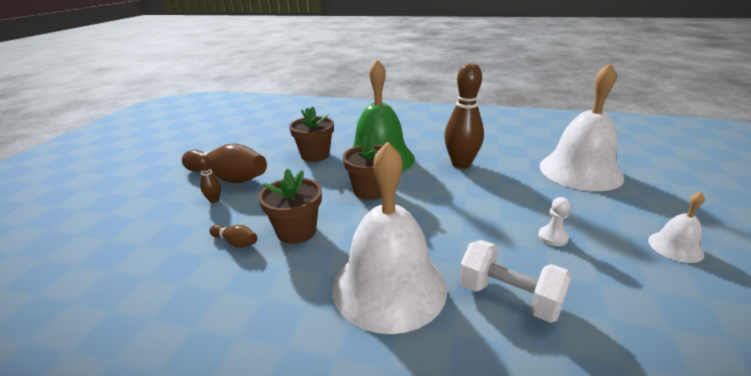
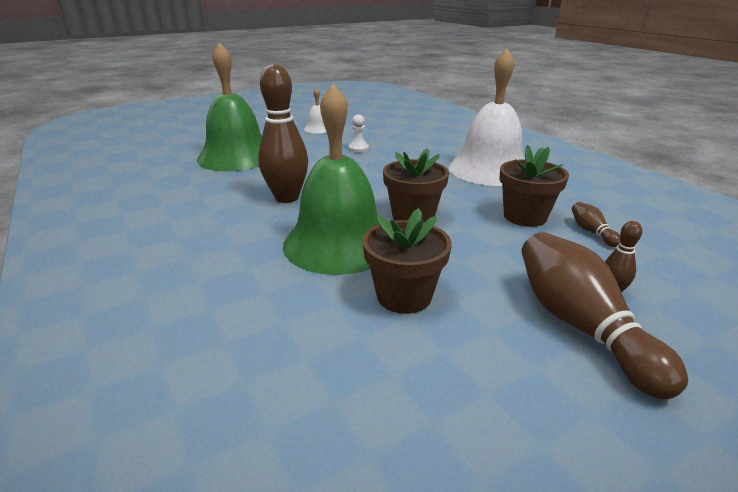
camera: 135 degrees left, 0 degrees up
white dumbbell [459,240,572,323] -> none
white bell [539,63,624,191] -> green bell [197,42,262,171]

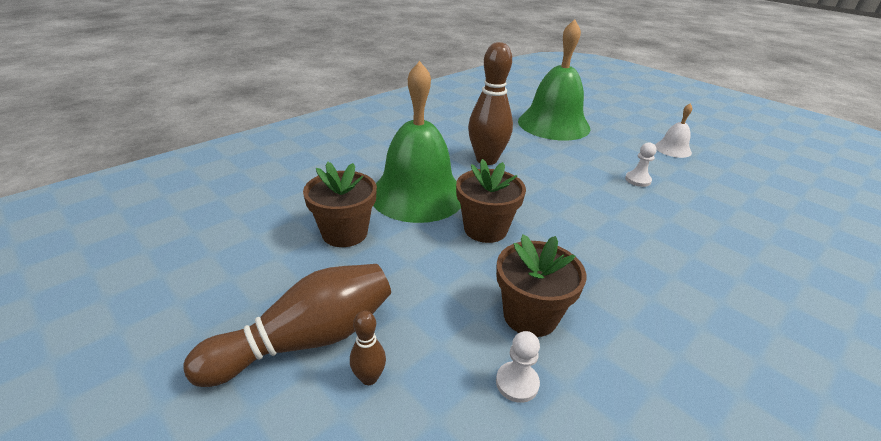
camera: 75 degrees right, 5 degrees up
white bell [448,48,524,186] -> none
brown bowling pin [572,202,620,247] -> white pawn [496,331,540,403]

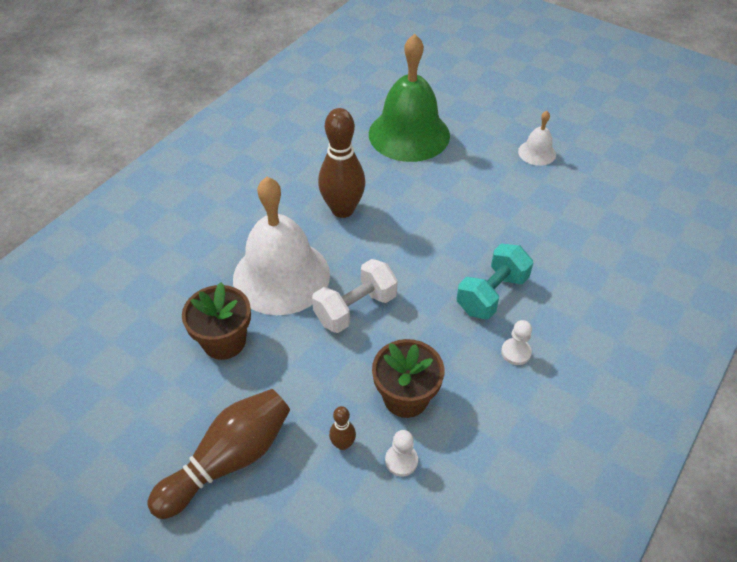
camera: 10 degrees left, 15 degrees up
brown bowling pin [350,311,386,385] -> brown bowling pin moved to [329,406,356,450]
green bell [373,61,461,223] -> white bell [233,177,330,315]
brown flower pot [456,159,526,243] -> white dumbbell [312,259,398,333]
white pawn [625,142,657,187] -> white pawn moved to [501,320,532,365]
none -> turquoise dumbbell [457,243,533,320]

